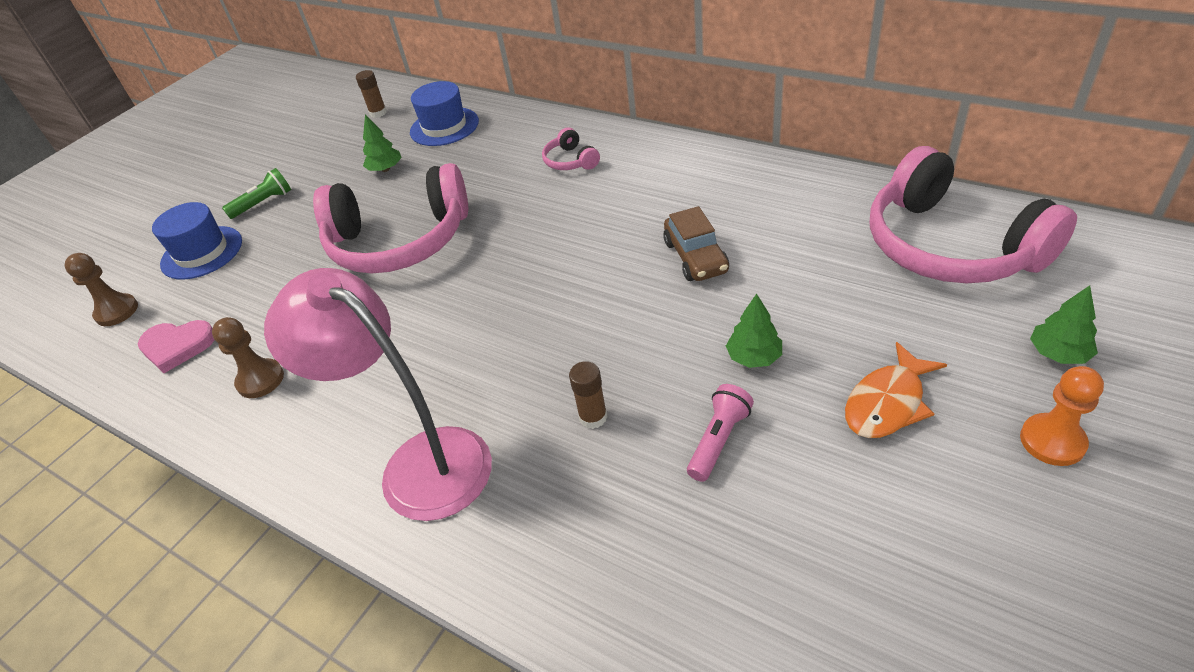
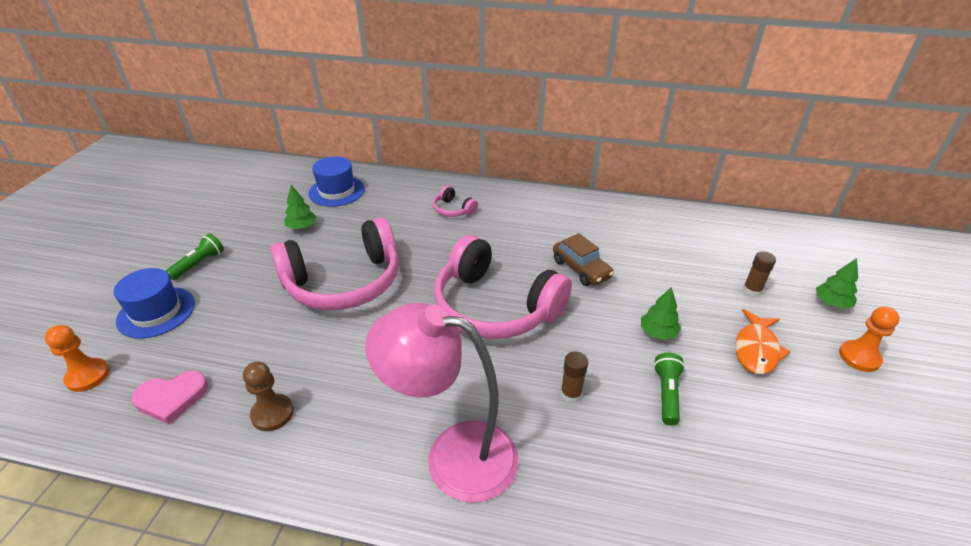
camera: 25 degrees left, 5 degrees down
brown pawn [65,253,138,326] -> orange pawn [44,325,109,392]
brown glue stick [356,70,387,118] -> brown glue stick moved to [743,251,776,296]
pink flashlight [687,384,754,482] -> green flashlight [654,352,685,425]
pink headphones [870,146,1077,283] -> pink headphones moved to [434,235,572,339]

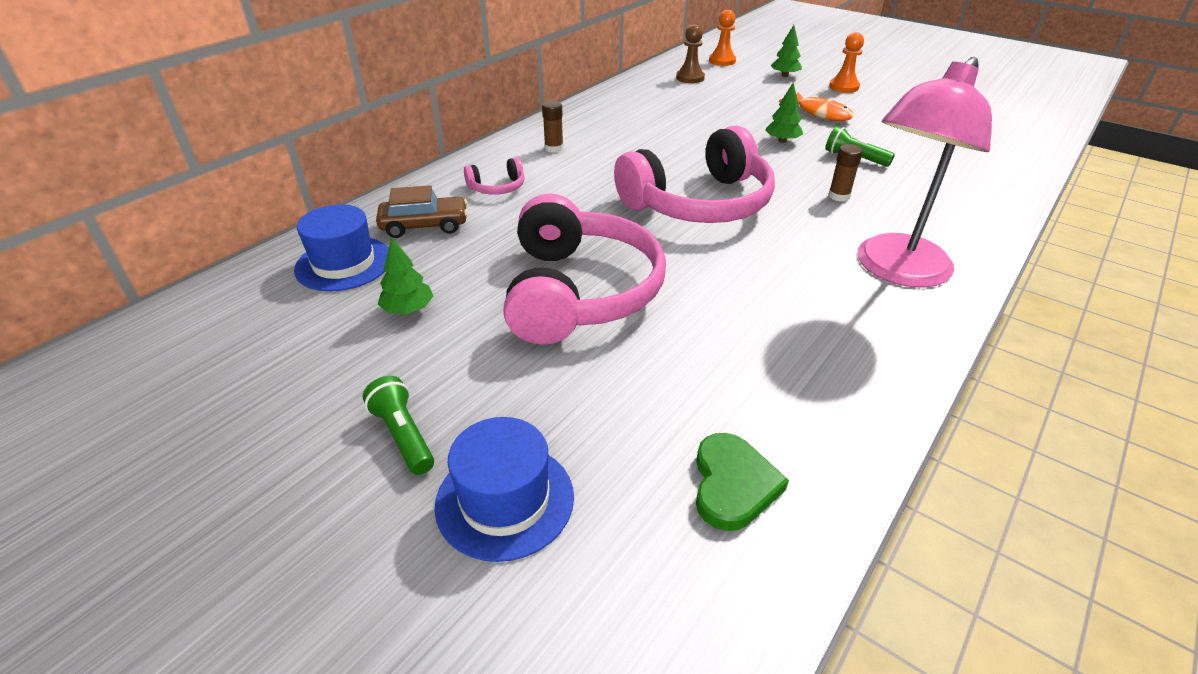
camera: 65 degrees left, 0 degrees up
orange pawn [44,325,109,392] -> orange pawn moved to [709,10,736,66]
pink heart [131,370,208,424] -> green heart [696,433,789,531]
brown pawn [243,362,294,431] -> brown pawn moved to [676,24,705,83]
brown car [553,233,614,286] -> brown car moved to [376,185,468,238]
brown glue stick [743,251,776,296] -> brown glue stick moved to [542,101,563,153]

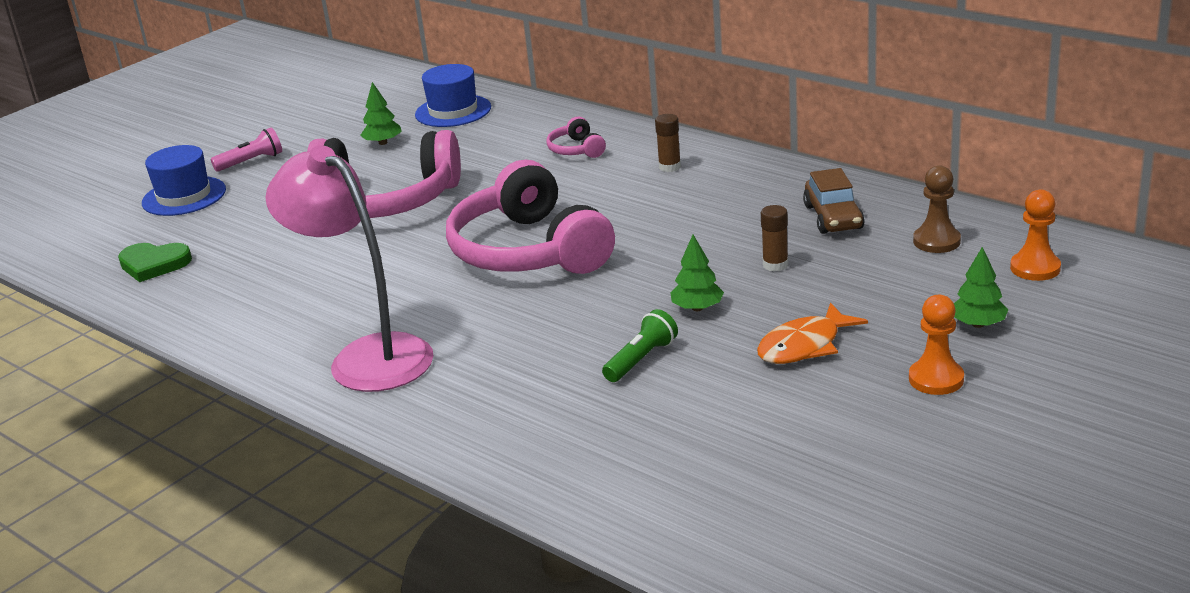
camera: 95 degrees right, 10 degrees down
green flashlight [363,376,434,475] -> pink flashlight [211,127,282,172]
brown car [376,185,468,238] -> brown car moved to [803,168,865,234]
brown glue stick [828,144,863,202] -> brown glue stick moved to [761,205,788,272]

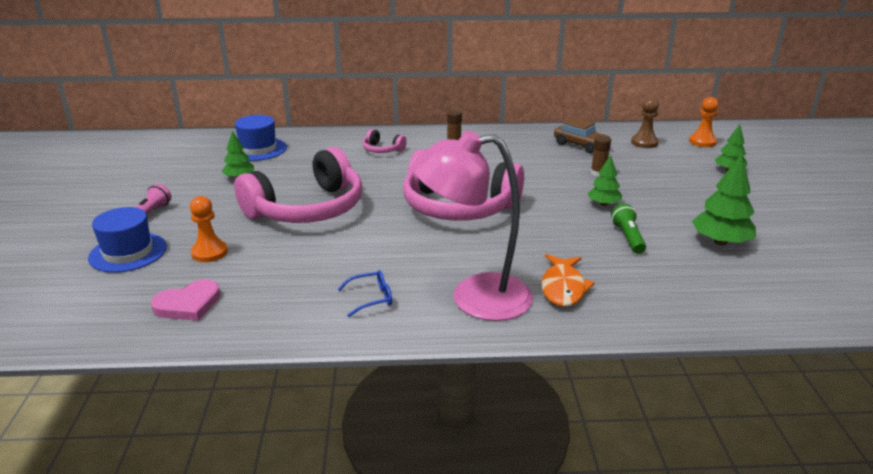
camera: 45 degrees left, 0 degrees up
green heart [118,243,192,282] -> pink heart [151,279,220,321]
orange fish [757,302,868,364] -> orange fish moved to [541,254,595,307]
orange pawn [909,295,964,395] -> orange pawn moved to [190,196,228,262]
none -> blue glasses [337,270,392,317]
none -> green tree [692,154,756,245]

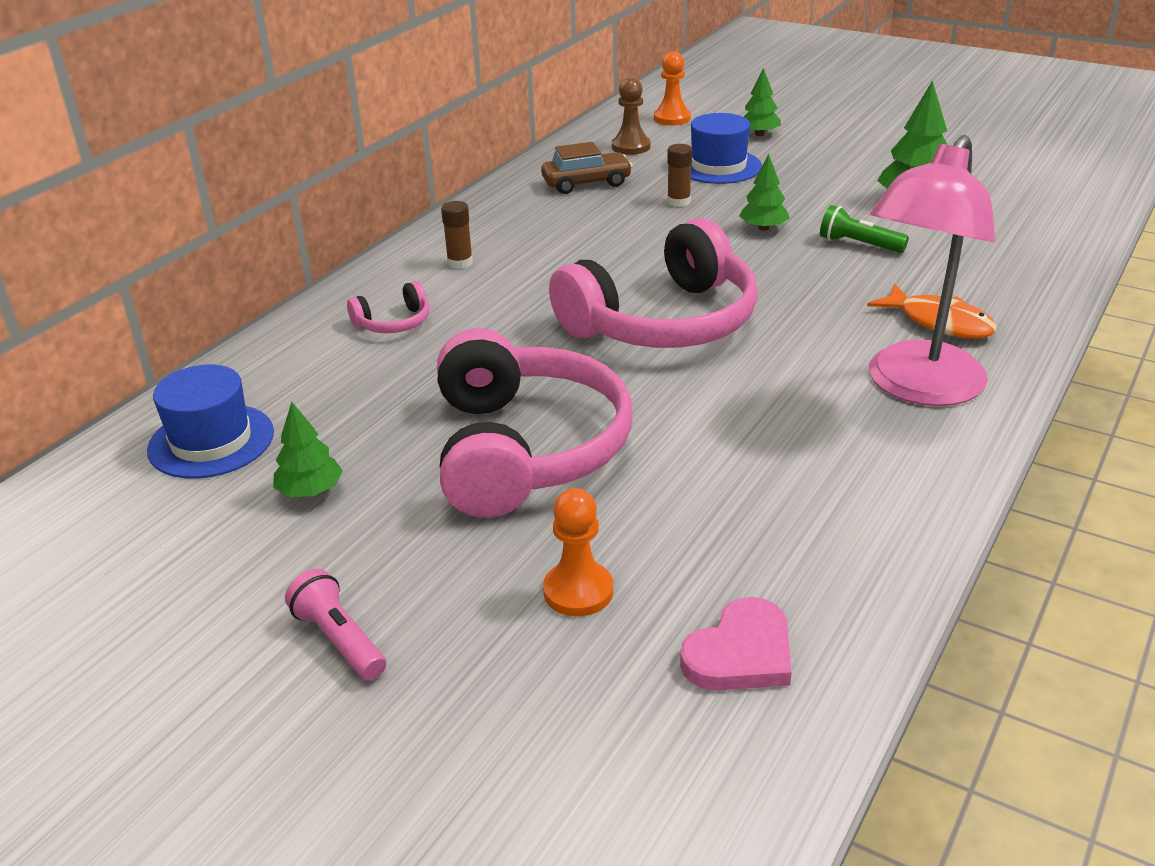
camera: 55 degrees left, 5 degrees up
blue hat [88,207,167,273] -> blue hat moved to [691,113,762,184]
pink heart [151,279,220,321] -> pink heart turned 45 degrees clockwise [680,597,792,691]
blue glasses [337,270,392,317] -> none

